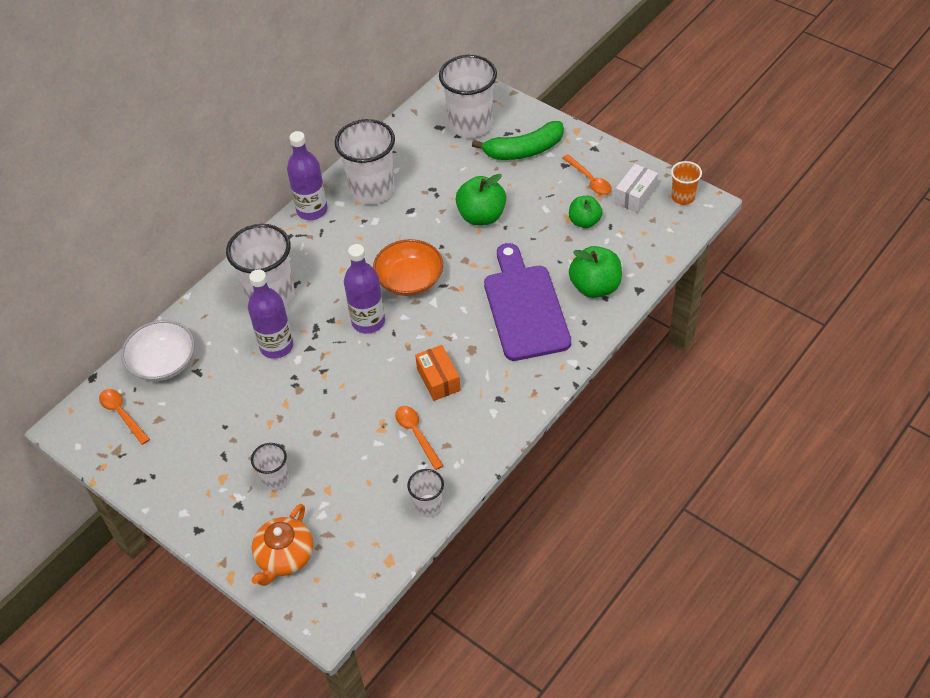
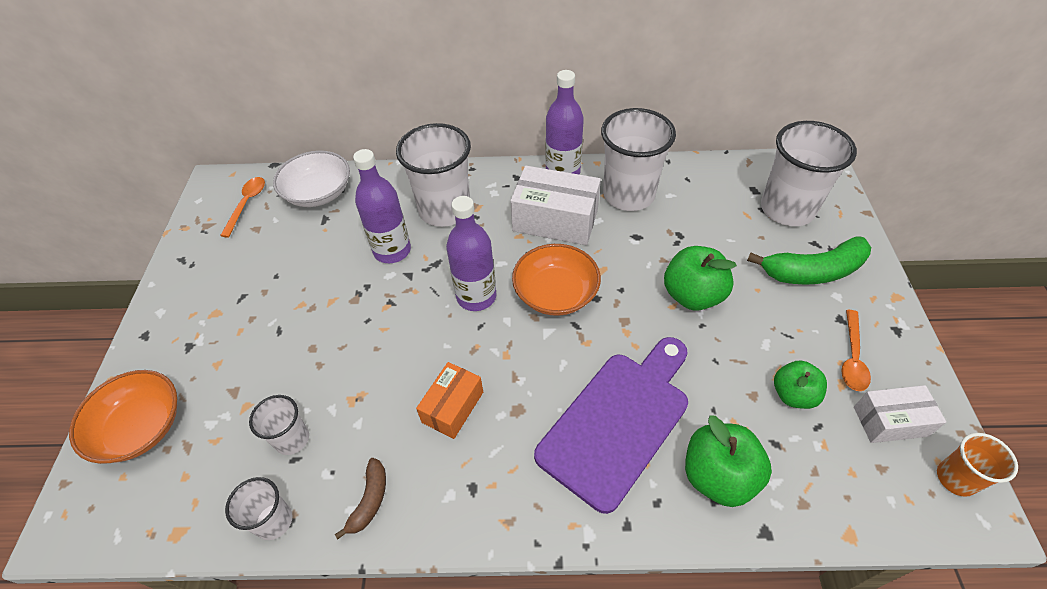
camera: 50 degrees right, 0 degrees up
white cup [251,443,289,491] -> white cup moved to [249,395,309,455]
orange teapot [251,504,314,586] -> orange bowl [69,370,177,464]
orange spoon [395,406,444,470] -> none
green banana [472,121,564,160] -> green banana turned 45 degrees counterclockwise [747,237,871,285]
none -> brown banana [335,458,386,539]
none -> white box [510,166,601,245]

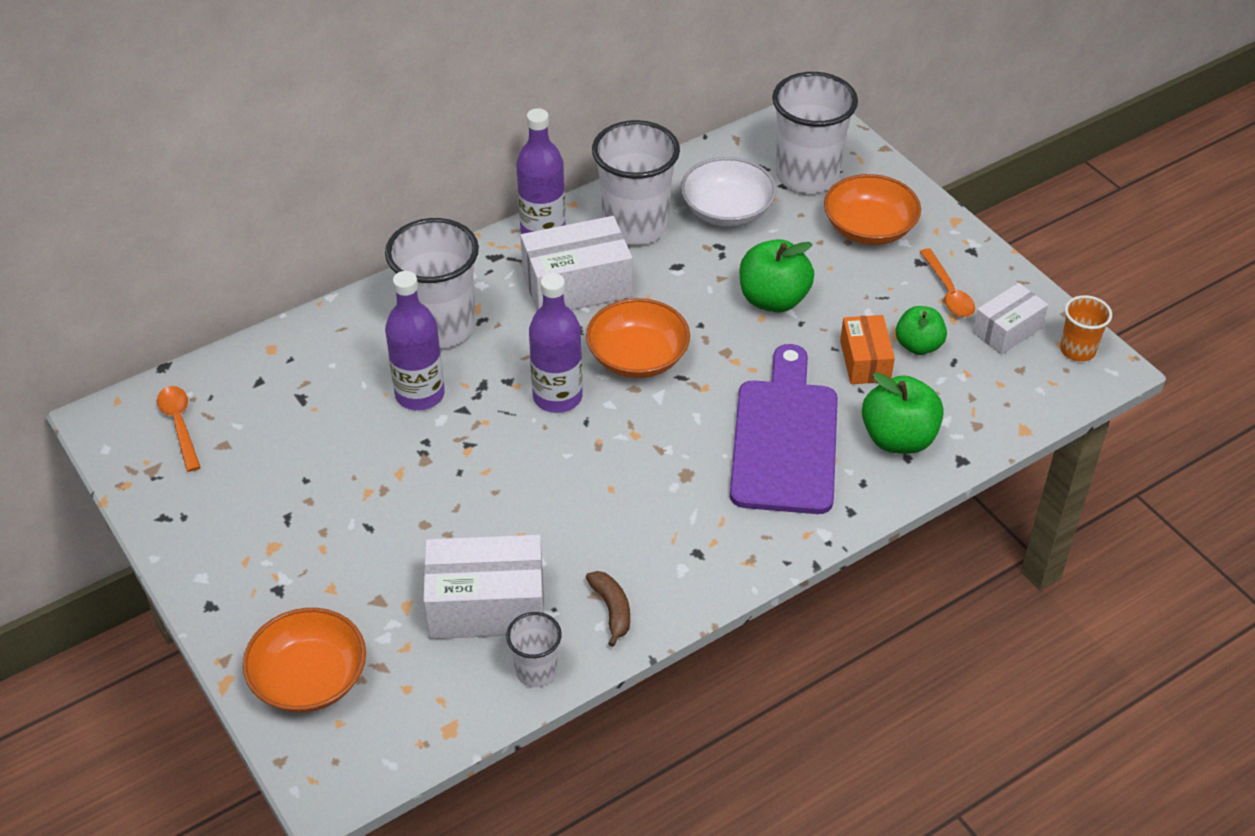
camera: 35 degrees left, 5 degrees down
white cup [249,395,309,455] -> white box [423,535,544,639]
white bowl [273,151,350,207] -> white bowl moved to [681,157,777,227]
orange box [416,362,483,439] -> orange box moved to [840,315,895,384]
green banana [747,237,871,285] -> orange bowl [824,174,921,245]

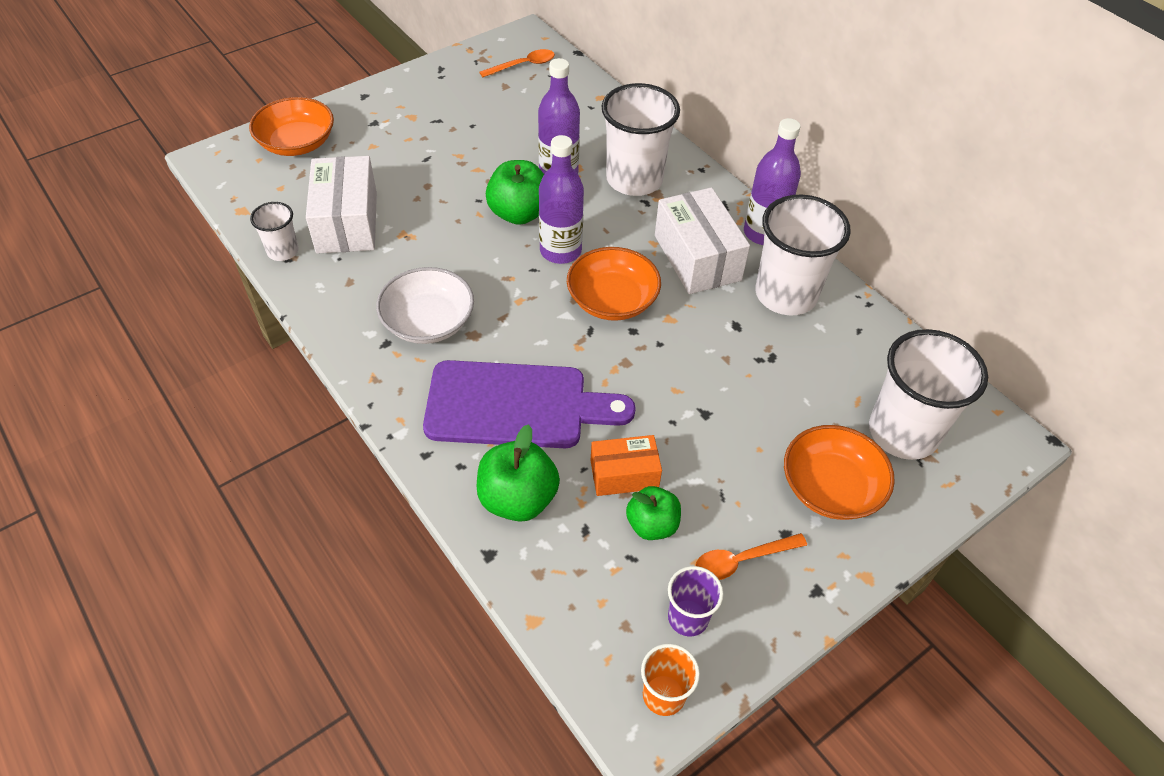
camera: 85 degrees right, 5 degrees up
brown banana [586,571,630,647] -> none
white bowl [681,157,777,227] -> white bowl moved to [376,267,474,344]
green apple [740,239,814,313] -> green apple moved to [486,160,544,225]
white box [973,283,1048,354] -> purple cup [668,566,724,636]

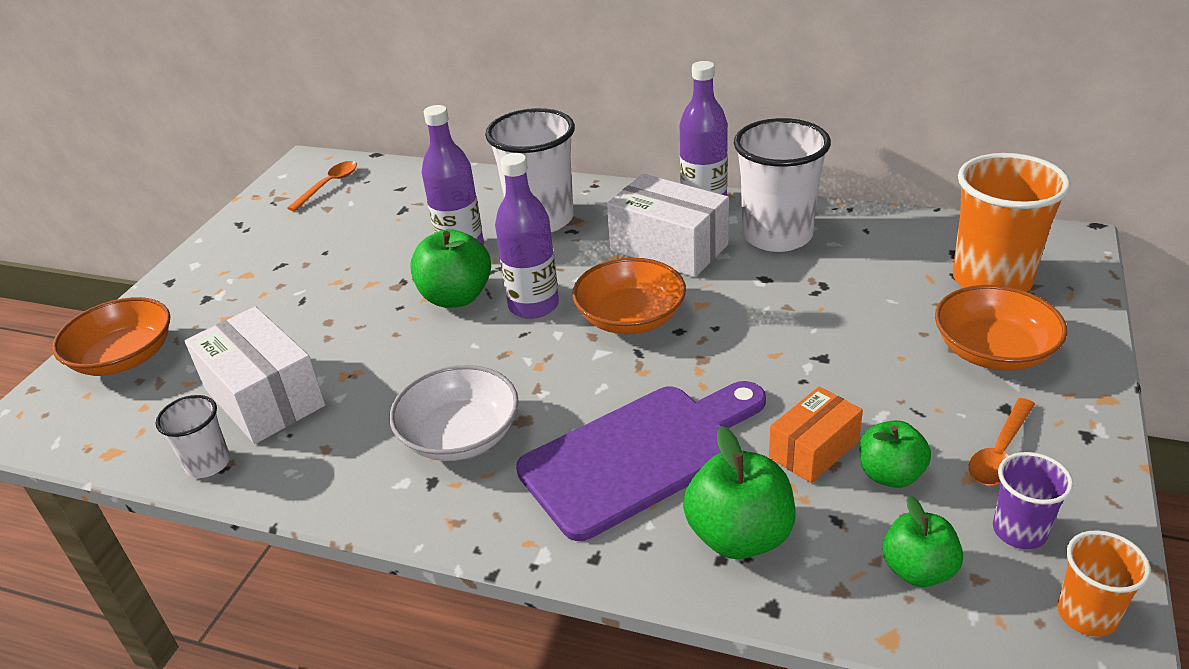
camera: 30 degrees left, 15 degrees down
white cup [869,329,988,460] -> orange cup [953,153,1071,292]
none -> green apple [882,496,963,587]

